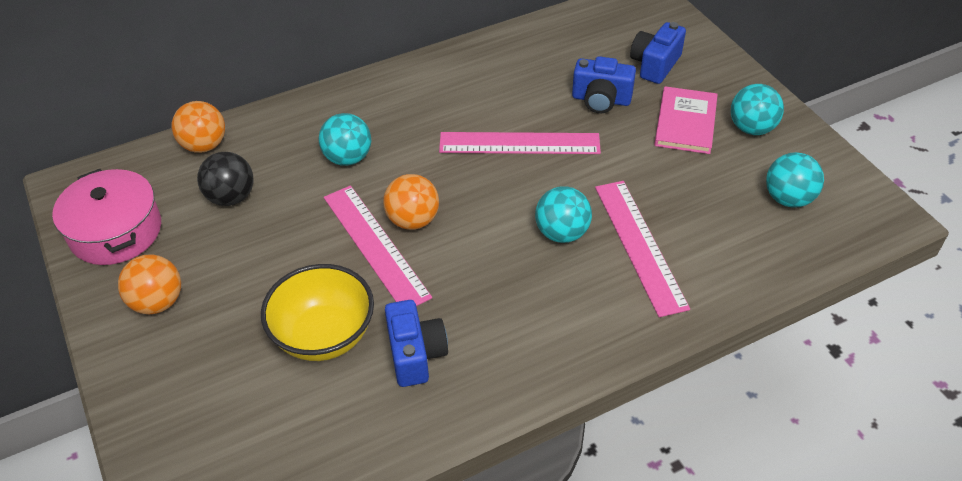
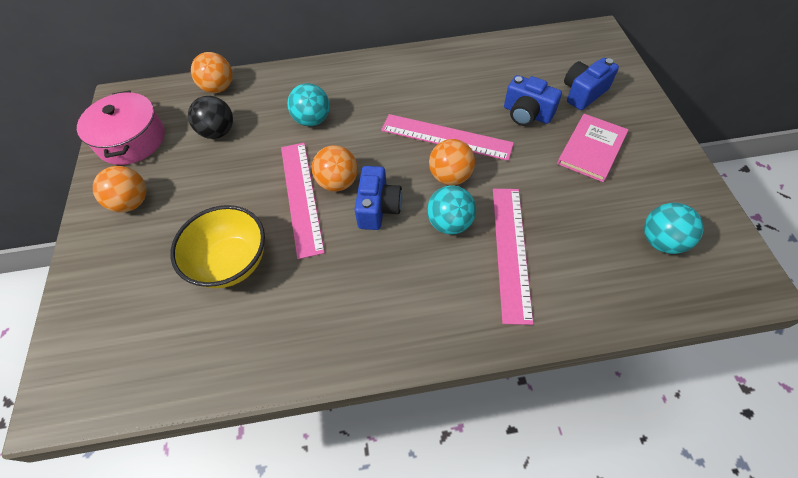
camera: 20 degrees right, 10 degrees up
blue camera [385,300,448,387] -> blue camera moved to [354,166,402,230]
turquoise ball [731,84,784,135] -> none
none -> orange ball [429,139,475,185]

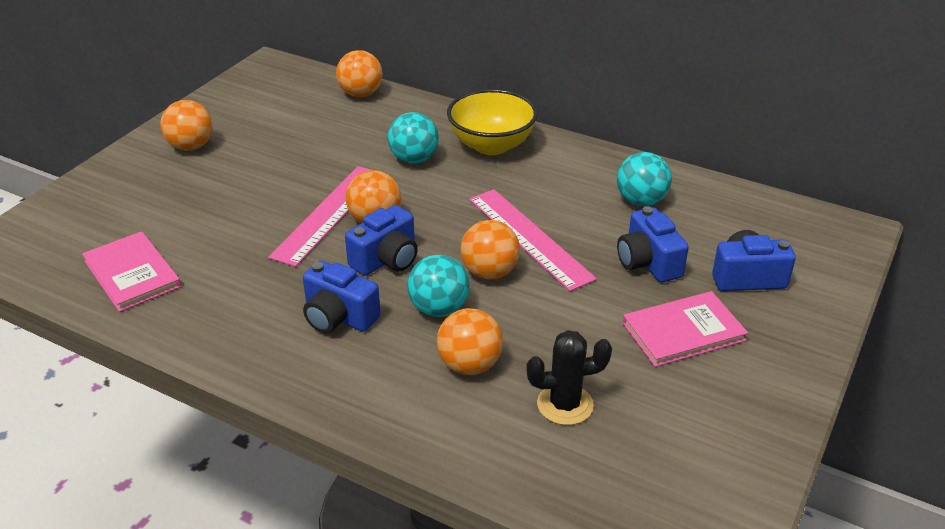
camera: 35 degrees right, 20 degrees down
pink pot [77,90,165,165] -> none
yellow bowl [170,205,265,288] -> yellow bowl moved to [447,89,538,155]
black ball [188,96,233,139] -> none
pink ruler [493,189,534,325] -> orange ball [436,308,503,375]
turquoise ball [644,203,704,254] -> turquoise ball moved to [617,152,672,206]
none -> pink book [82,231,181,312]
none -> blue camera [303,261,381,334]
none -> black cactus [526,330,612,425]

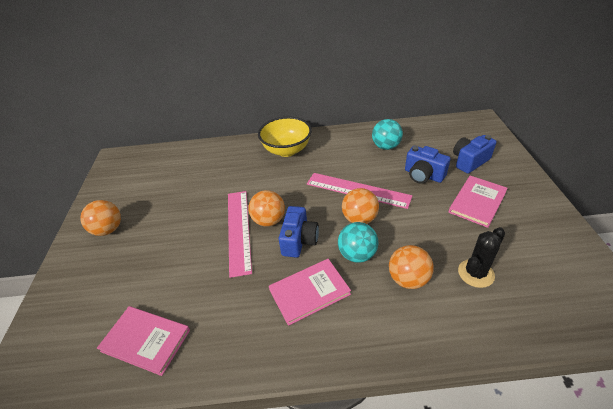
camera: 30 degrees left, 5 degrees up
blue camera [303,261,381,334] -> pink book [269,259,351,326]
orange ball [336,50,383,97] -> none
turquoise ball [388,112,439,164] -> none

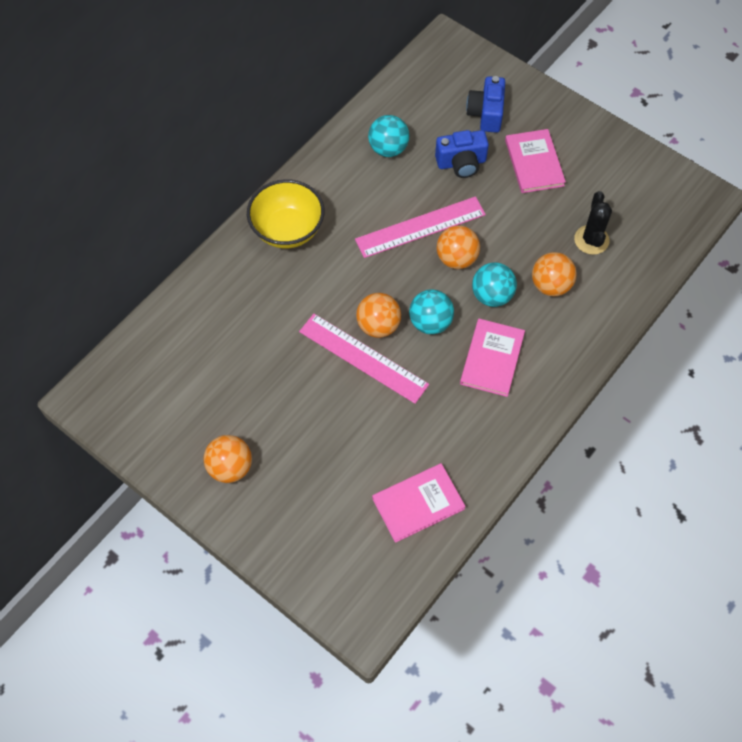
camera: 50 degrees left, 20 degrees up
blue camera [279,206,319,258] -> turquoise ball [409,289,454,334]

